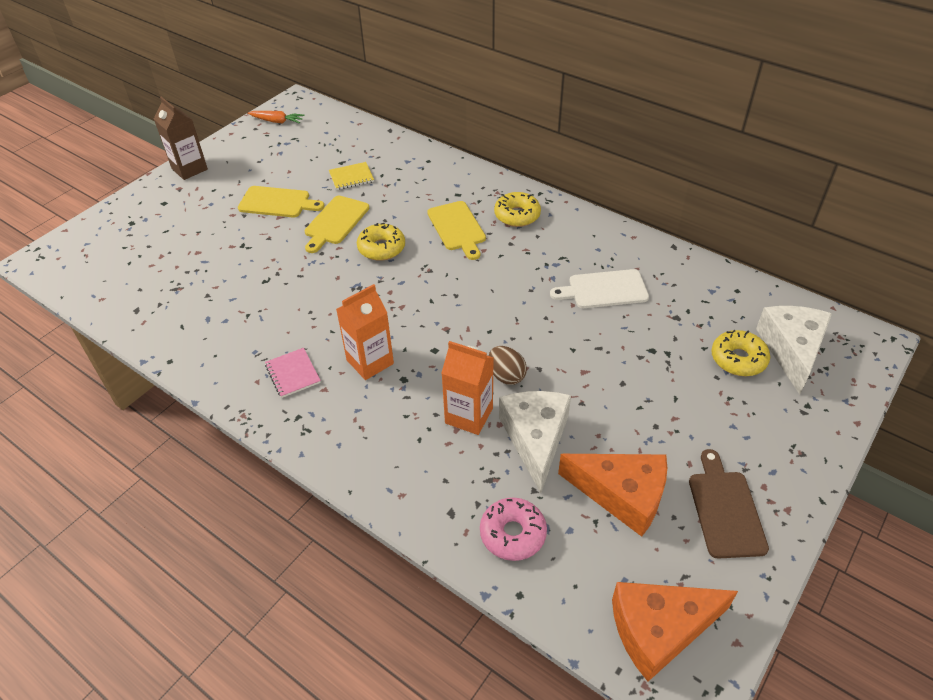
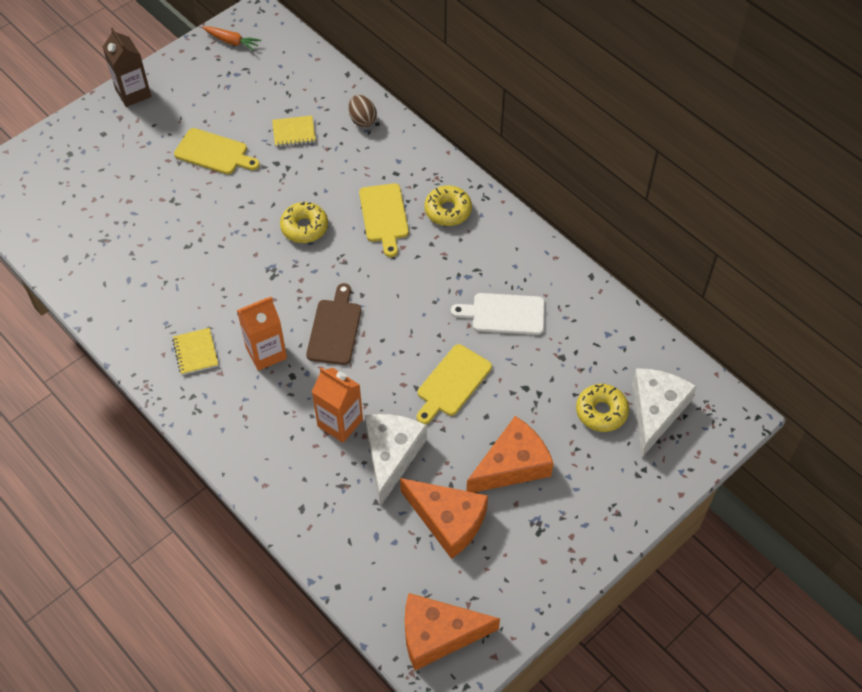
camera: 10 degrees right, 10 degrees up
pink notebook [265,348,321,398] -> yellow notebook [172,328,218,375]
yellow cutting board [305,196,369,253] -> yellow cutting board moved to [417,344,492,425]
pink donut [480,497,547,561] -> none
brown egg [489,346,527,385] -> brown egg moved to [349,95,377,127]
brown cutting board [689,449,769,559] -> brown cutting board moved to [306,283,361,365]
none -> orange cheese [466,416,554,493]

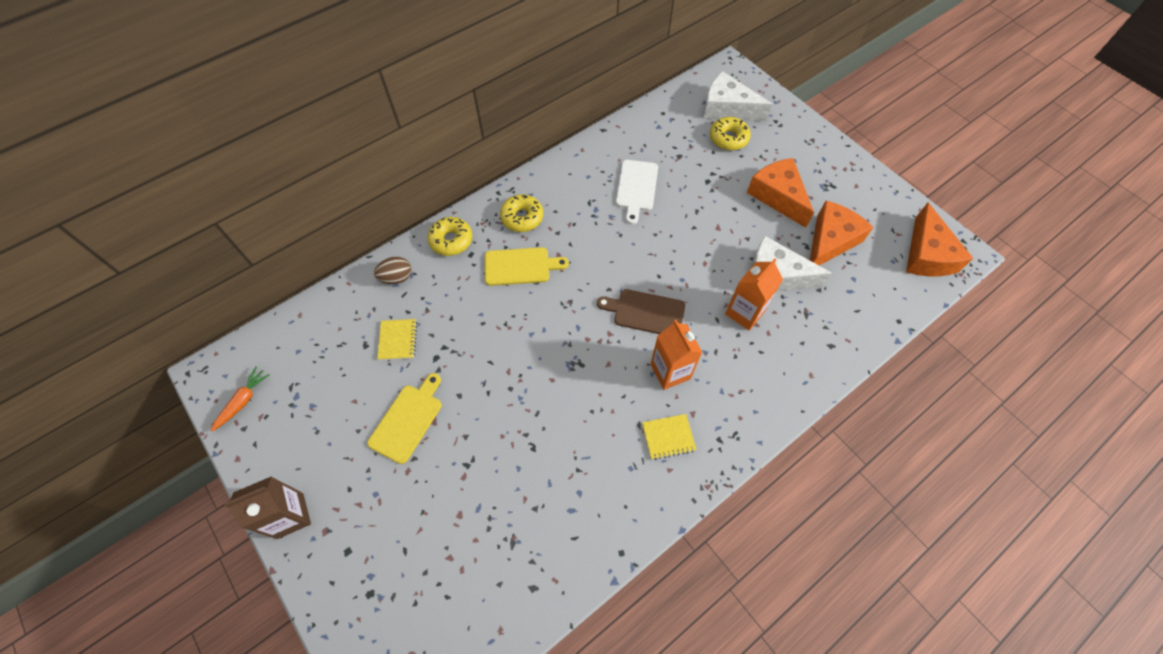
camera: 85 degrees left, 5 degrees up
yellow donut [280,202,328,243] -> yellow donut moved to [428,217,472,256]
yellow cutting board [417,344,492,425] -> none

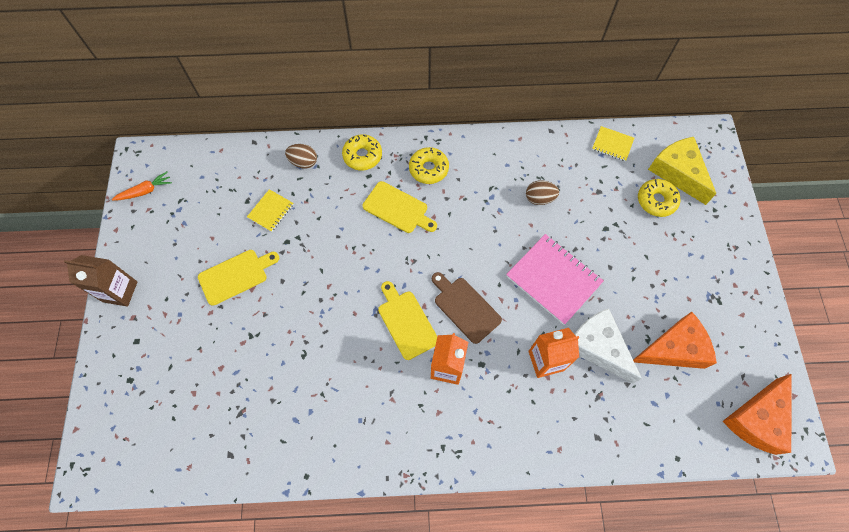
camera: 35 degrees right, 5 degrees up
white cutting board [616,160,658,224] -> brown egg [526,180,559,205]
yellow notebook [642,414,697,460] -> yellow notebook moved to [592,126,634,161]
white cheese [703,71,773,121] -> yellow cheese [648,137,716,205]
orange cheese [747,158,814,228] -> none
none -> yellow cutting board [378,281,437,360]
none -> pink notebook [506,234,604,325]

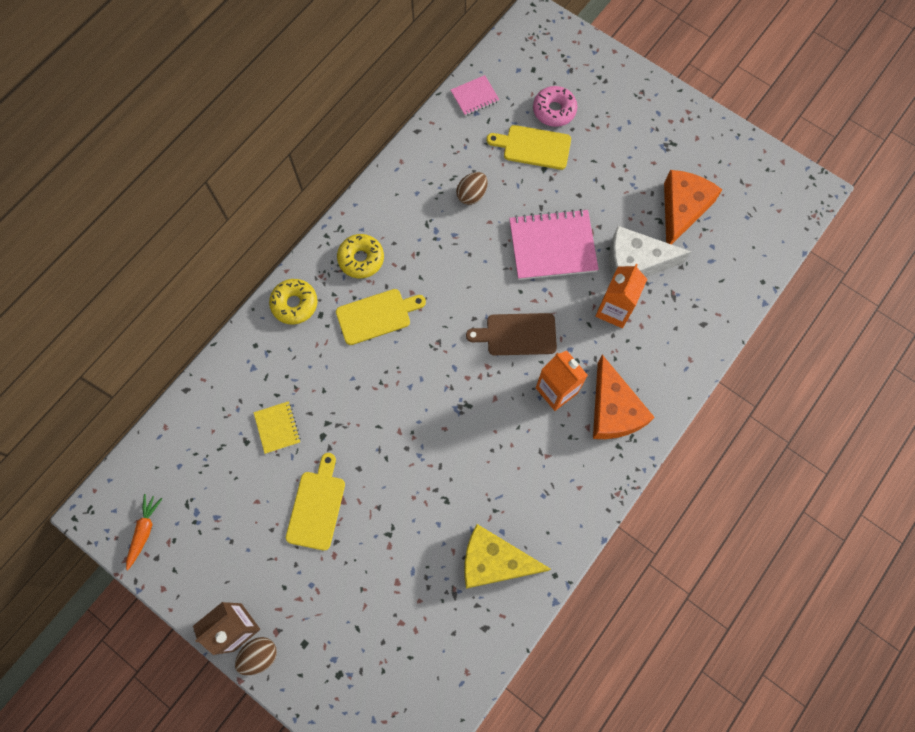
camera: 50 degrees left, 5 degrees up
brown egg [285,144,317,169] -> brown egg moved to [235,637,277,675]
yellow cutting board [378,281,437,360] -> yellow cutting board moved to [487,125,571,170]
yellow notebook [592,126,634,161] -> pink notebook [451,75,500,116]
yellow donut [638,179,680,217] -> pink donut [533,86,577,127]
yellow cheese [648,137,716,205] -> yellow cheese moved to [464,524,551,589]
orange cheese [723,374,792,455] -> orange cheese moved to [593,355,655,439]

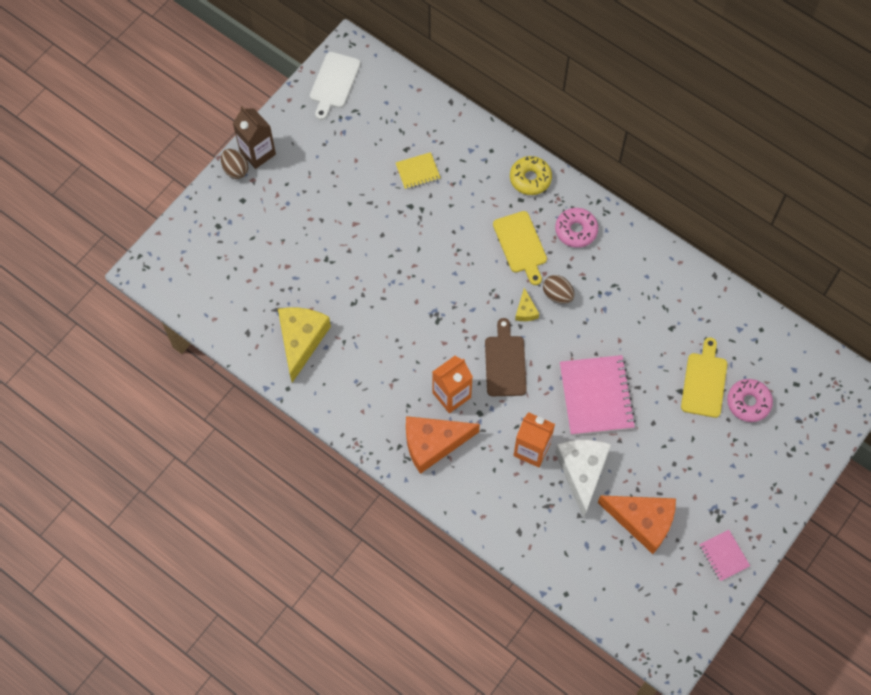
camera: 90 degrees right, 5 degrees down
orange carrot [126,494,162,570] -> white cutting board [310,52,361,120]
yellow cutting board [286,453,345,551] -> none
yellow donut [337,234,384,278] -> pink donut [555,208,598,248]
pink notebook [451,75,500,116] -> pink notebook moved to [699,530,750,581]
brown egg [456,172,488,205] -> brown egg moved to [543,275,575,304]
none -> yellow cheese [515,288,539,321]

